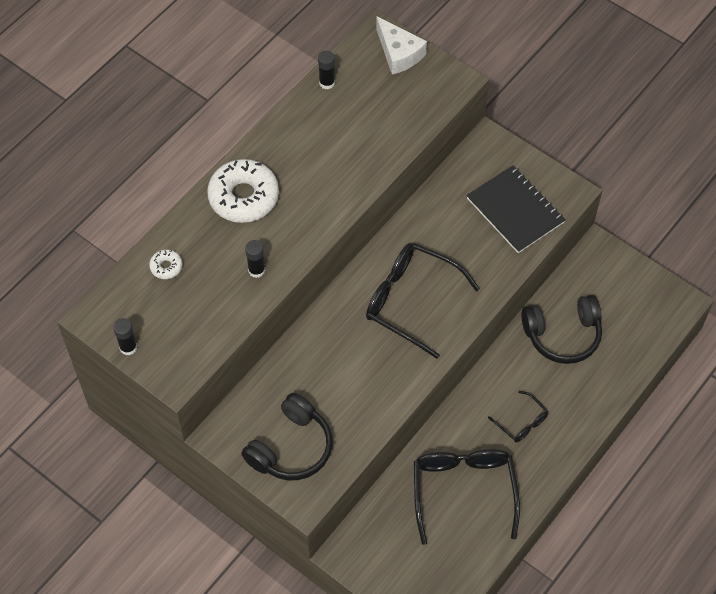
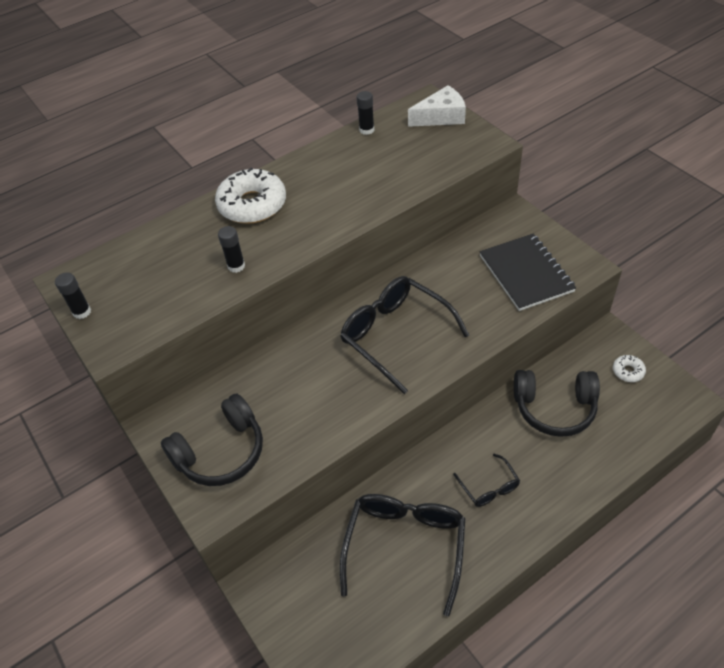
camera: 20 degrees right, 10 degrees down
white donut [149,249,182,279] -> white donut moved to [613,355,646,382]
white cheese [376,17,427,75] -> white cheese turned 90 degrees counterclockwise [408,85,466,127]

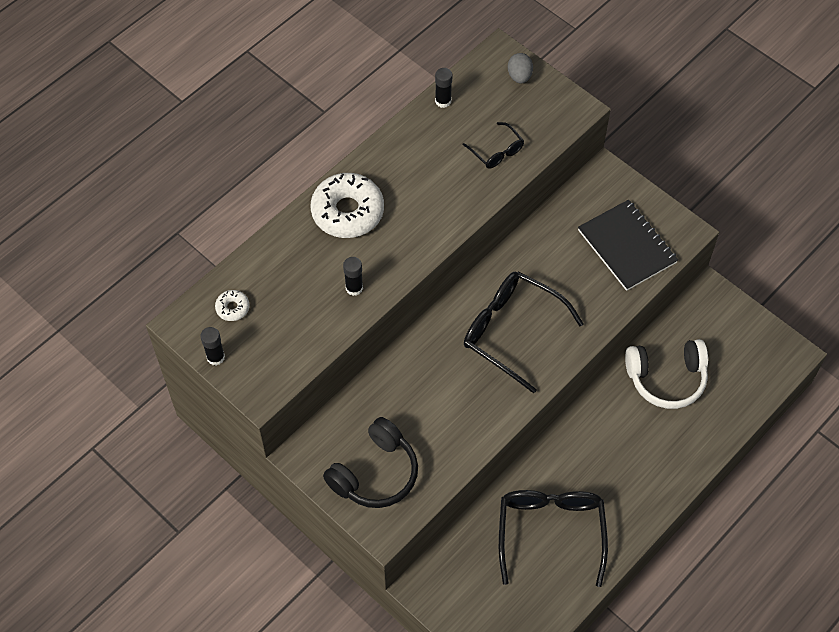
camera: 15 degrees left, 10 degrees up
white cheese [408,85,466,127] -> grey egg [508,53,533,83]
black glasses [453,454,520,507] -> black glasses moved to [463,122,524,169]
black headphones [514,370,600,437] -> white headphones [625,339,708,409]
white donut [613,355,646,382] -> white donut moved to [215,290,250,321]

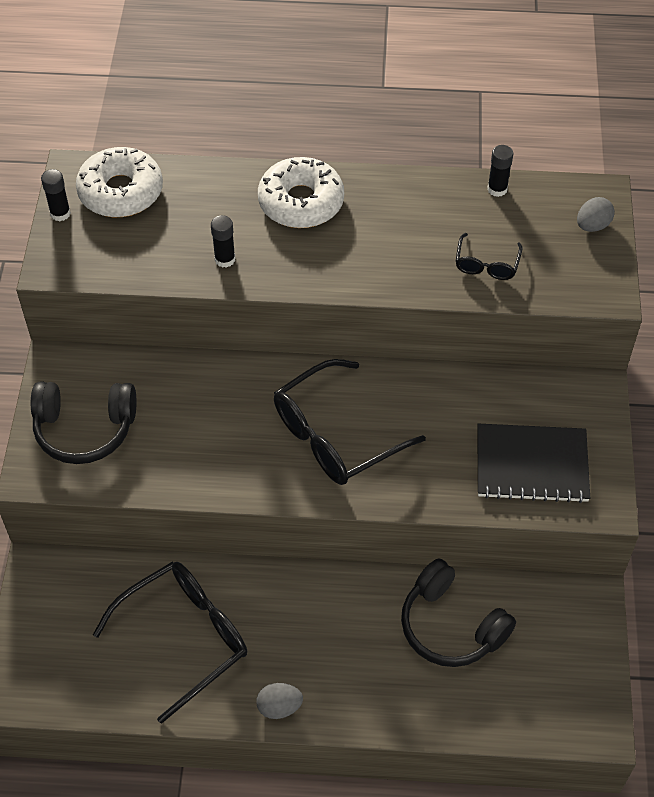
camera: 50 degrees right, 5 degrees down
white donut [215,290,250,321] -> white donut [76,147,163,217], size x2.22
black glasses [464,272,584,394] -> black glasses turned 120 degrees counterclockwise [274,359,426,485]
black notebook [578,200,678,291] -> black notebook turned 75 degrees clockwise [477,424,590,503]
white headphones [625,339,708,409] -> black headphones [401,558,516,667]
none -> grey egg [256,683,303,719]

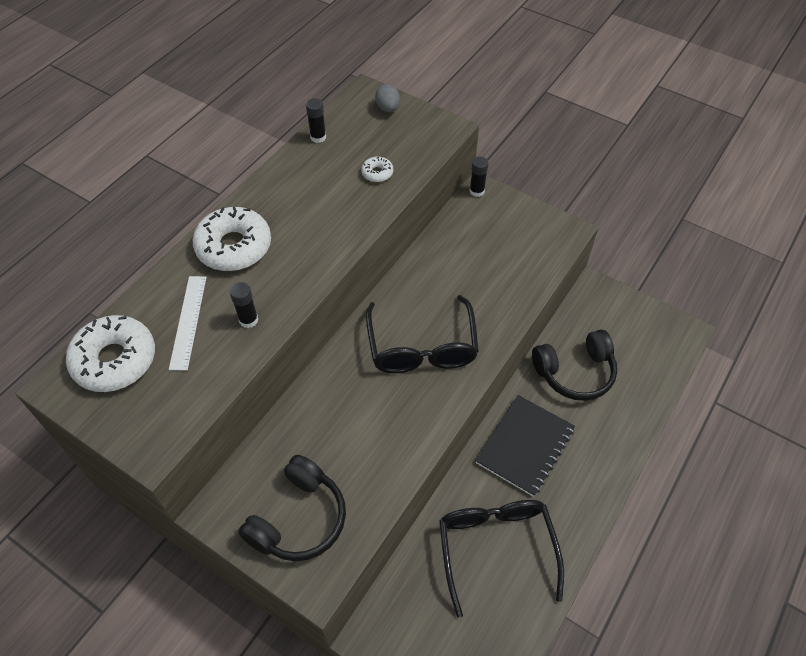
camera: 60 degrees left, 0 degrees up
black glue stick [41,169,71,221] -> black glue stick moved to [470,157,488,197]
grey egg [256,683,303,719] -> none
black glasses [456,233,523,280] -> white donut [361,157,393,182]
black notebook [477,424,590,503] -> black notebook moved to [475,395,575,497]
none -> white ruler [169,276,207,370]

